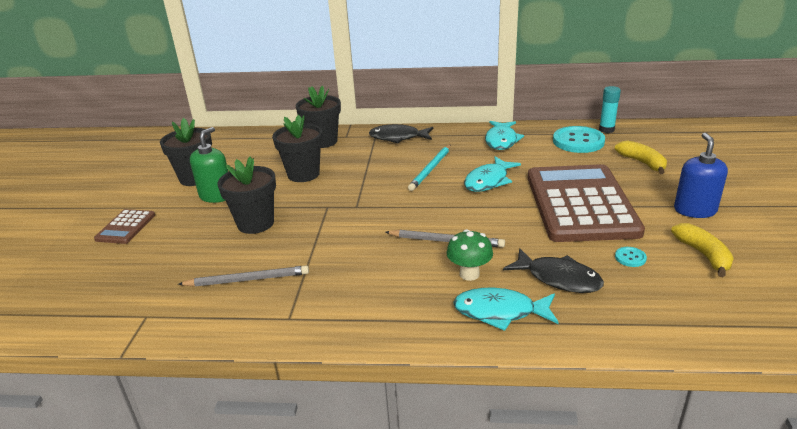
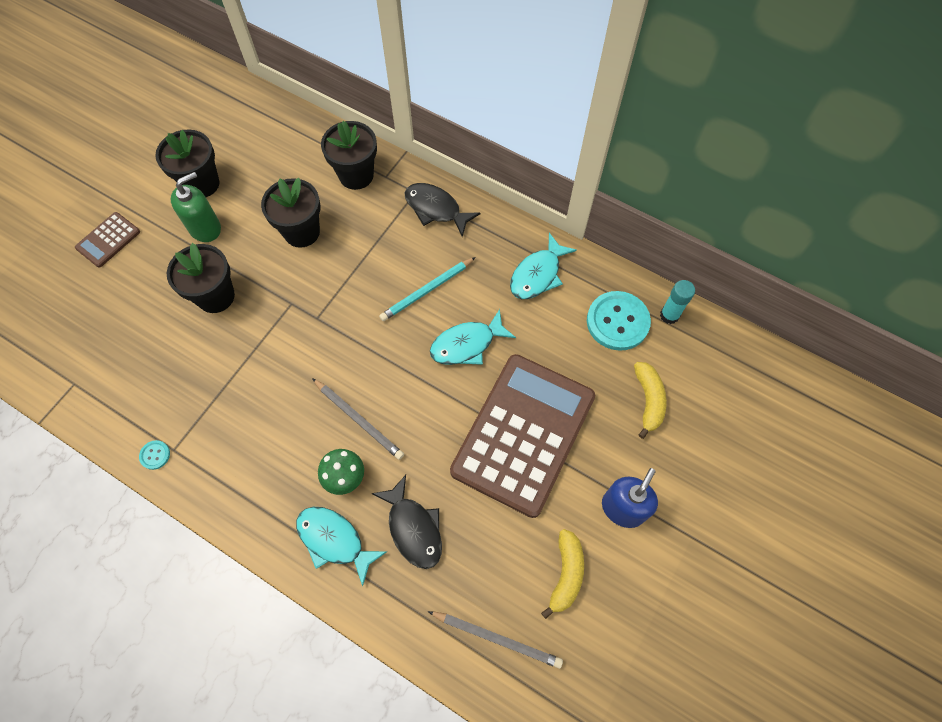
camera: 25 degrees right, 35 degrees up
grey pencil [178,265,309,287] -> grey pencil moved to [428,611,563,669]
turquoise button [615,247,647,267] -> turquoise button moved to [139,440,170,470]

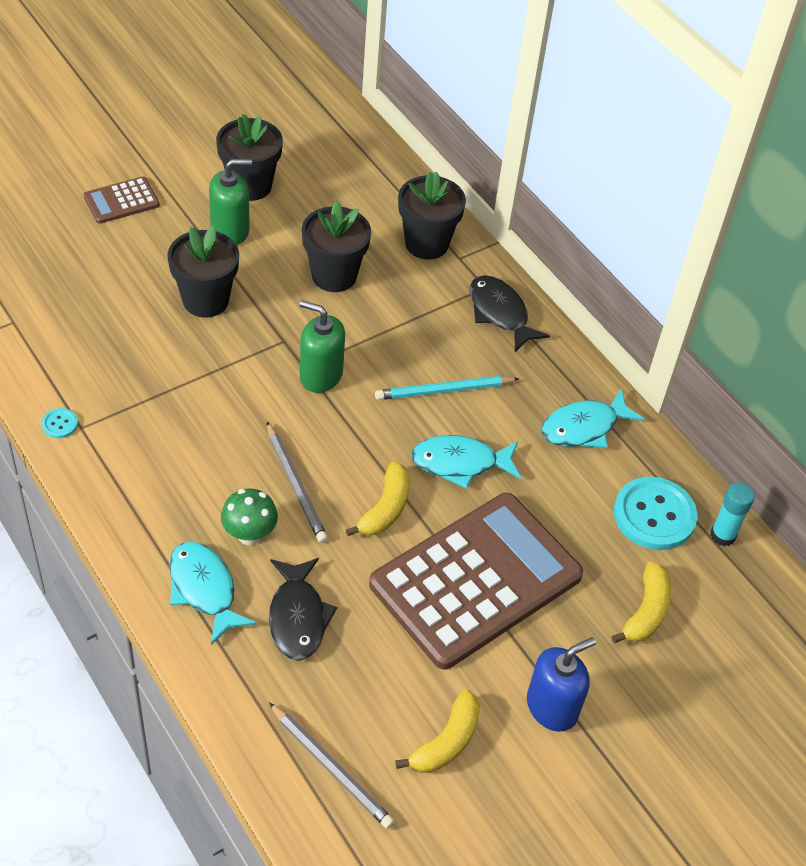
camera: 20 degrees right, 15 degrees down
none -> green soap dispenser [300,300,345,393]
none -> yellow banana [346,461,410,536]

